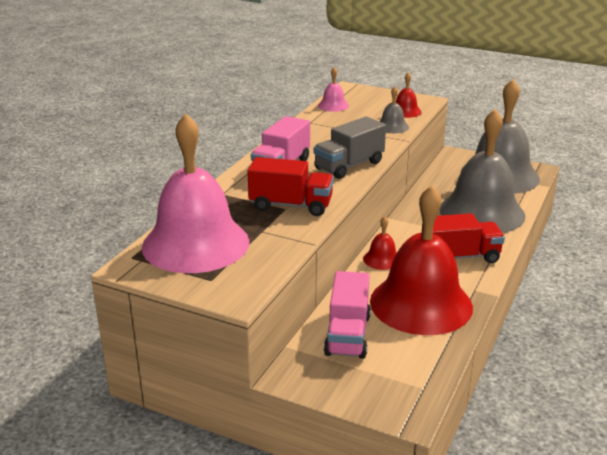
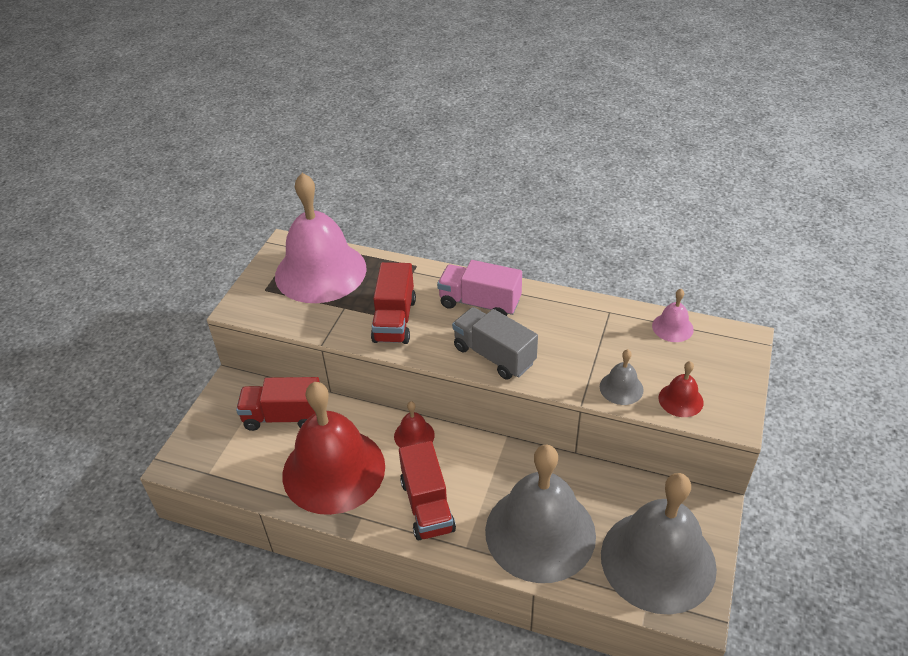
camera: 85 degrees right, 15 degrees up
pink truck [324,271,371,359] -> red truck [236,377,320,431]

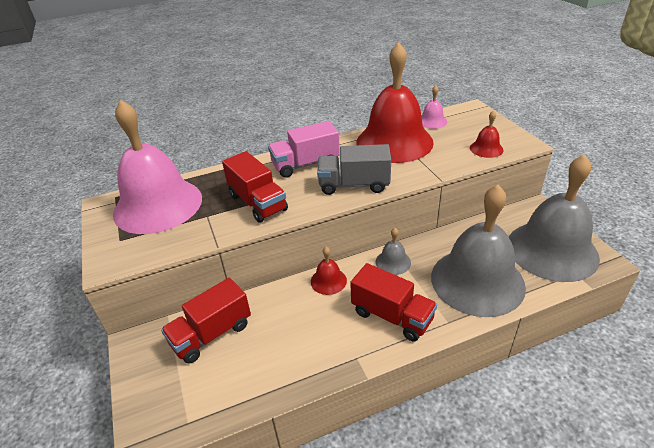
camera: 40 degrees left, 5 degrees down
red bell [283,382,385,515] -> red bell moved to [356,42,434,163]
grey bell [600,349,644,405] -> grey bell moved to [376,228,411,275]

